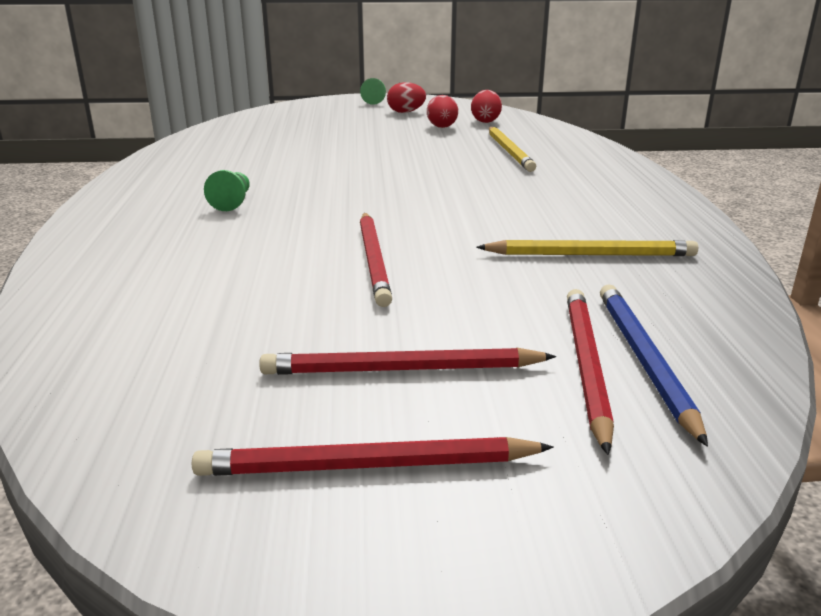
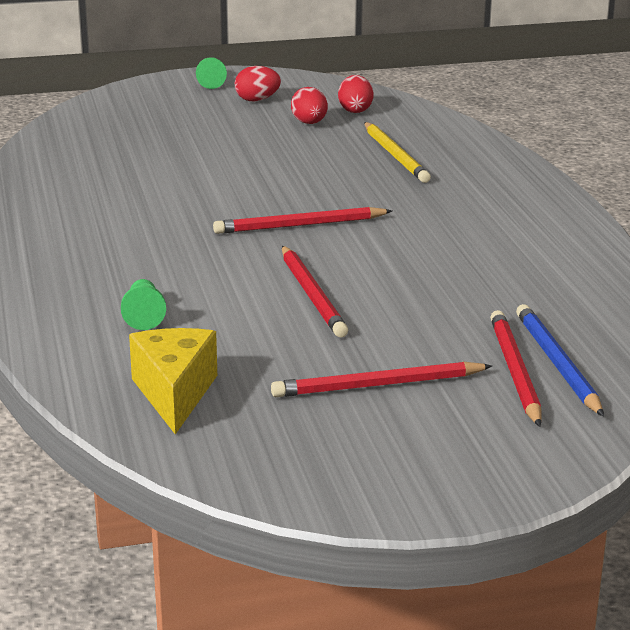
camera: 10 degrees left, 0 degrees up
red pencil [192,437,554,476] -> red pencil moved to [213,207,392,234]
green pawn [204,170,250,211] -> green pawn moved to [121,279,166,330]
yellow pencil [476,240,698,256] -> none
none -> yellow cheese [129,328,217,434]

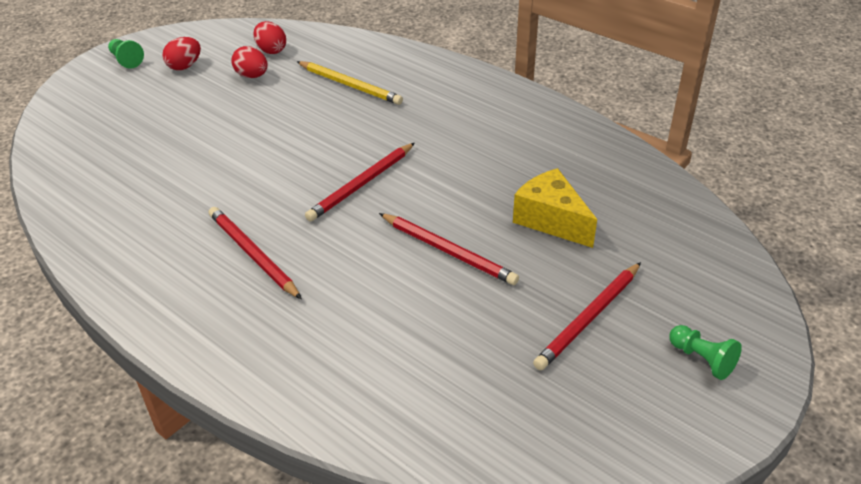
camera: 35 degrees left, 15 degrees up
green pawn [121,279,166,330] -> green pawn moved to [669,325,742,380]
yellow cheese [129,328,217,434] -> yellow cheese moved to [513,168,597,248]
red pencil [490,310,541,427] -> red pencil moved to [209,207,302,299]
blue pencil [516,304,604,416] -> none

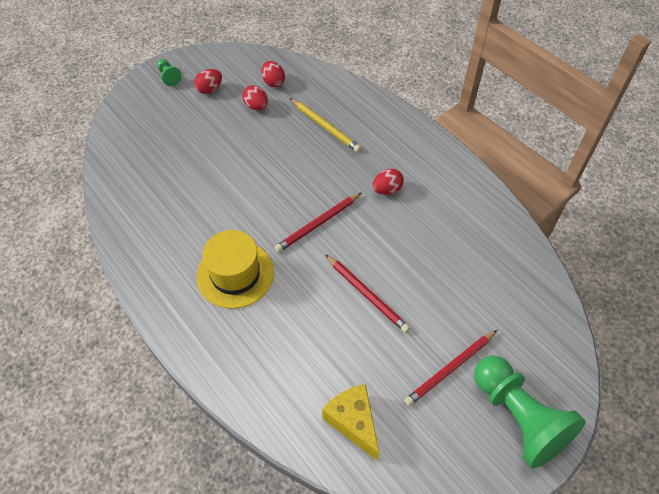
camera: 10 degrees right, 15 degrees up
red pencil [209,207,302,299] -> yellow hat [196,230,274,309]
yellow cheese [513,168,597,248] -> yellow cheese moved to [322,384,379,461]
green pawn [669,325,742,380] -> green pawn [474,356,586,468], size x2.40
none -> red egg [373,169,404,195]

